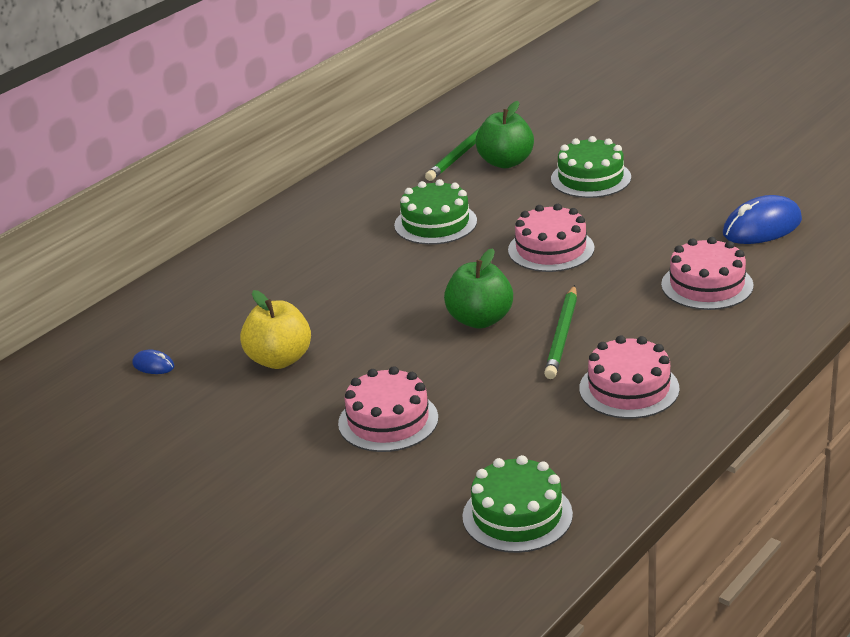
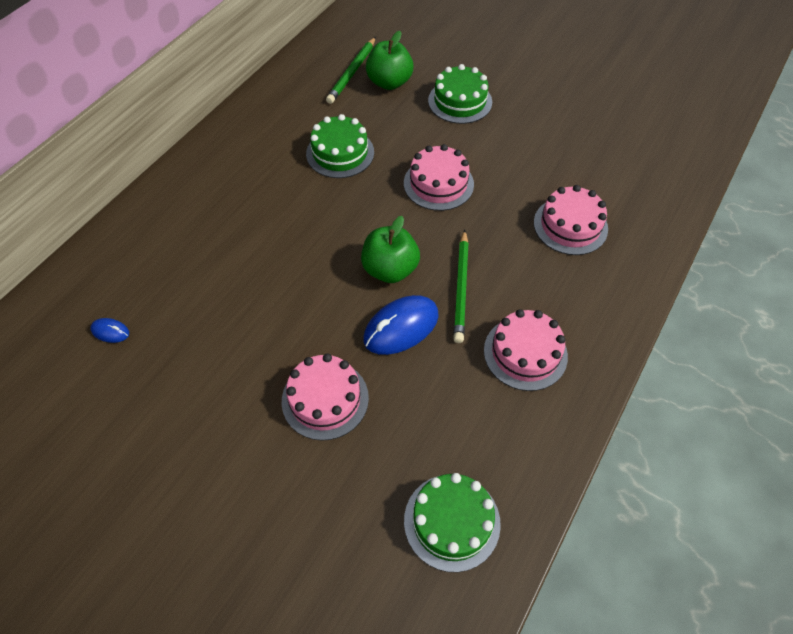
camera: 10 degrees left, 25 degrees up
yellow apple [240,290,311,369] -> none
blue mouse [723,195,802,244] -> blue mouse moved to [364,295,439,355]

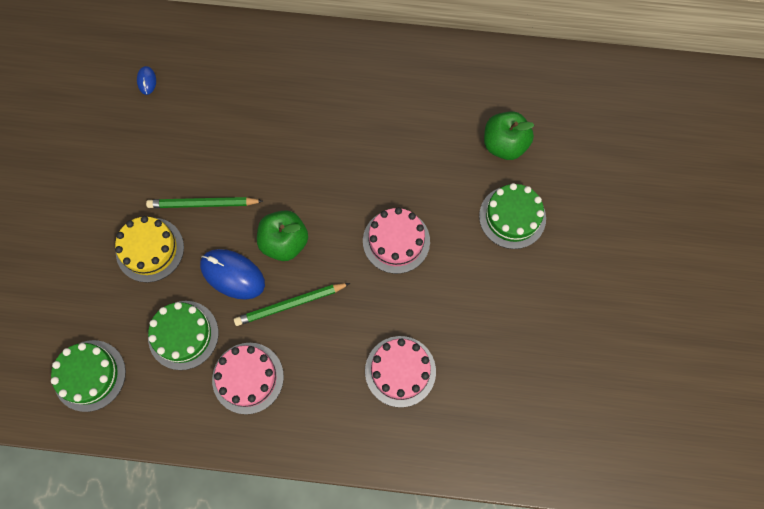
camera: 65 degrees right, 15 degrees up
pink cake [282,354,369,441] -> yellow cake [115,216,184,283]
green cake [306,114,374,178] -> green cake moved to [148,301,219,370]
green pencil [326,37,376,104] -> green pencil moved to [146,197,263,208]

